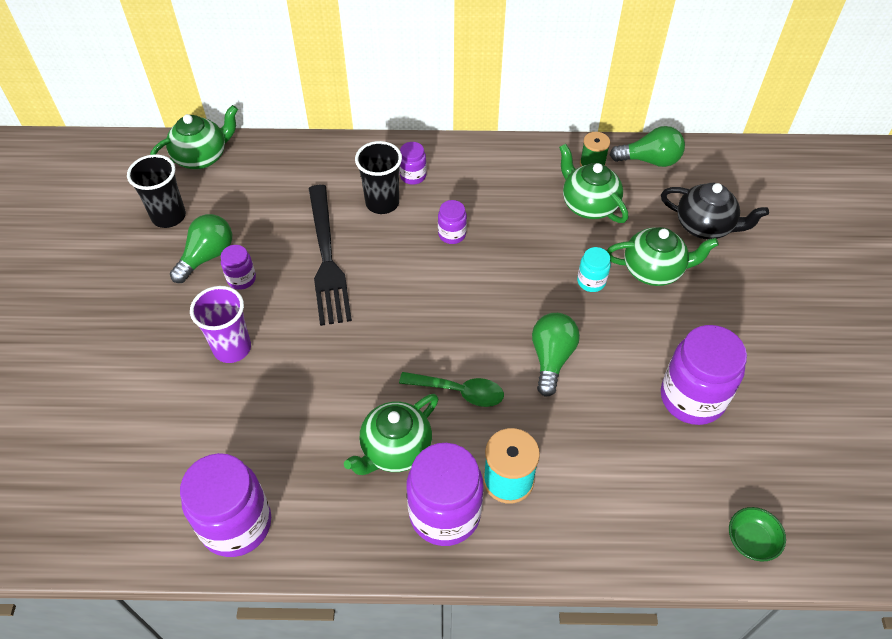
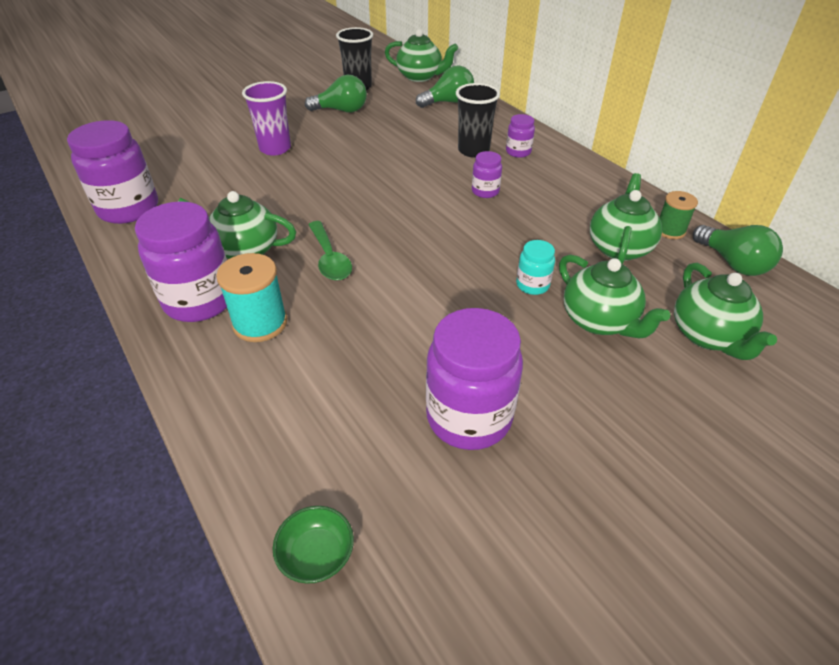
camera: 55 degrees right, 10 degrees down
purple jar [221,245,256,290] -> none
black fork [309,185,352,326] -> none
green light bulb [532,313,580,397] -> green light bulb moved to [416,66,474,108]
black teapot [661,183,769,239] -> green teapot [674,263,777,360]

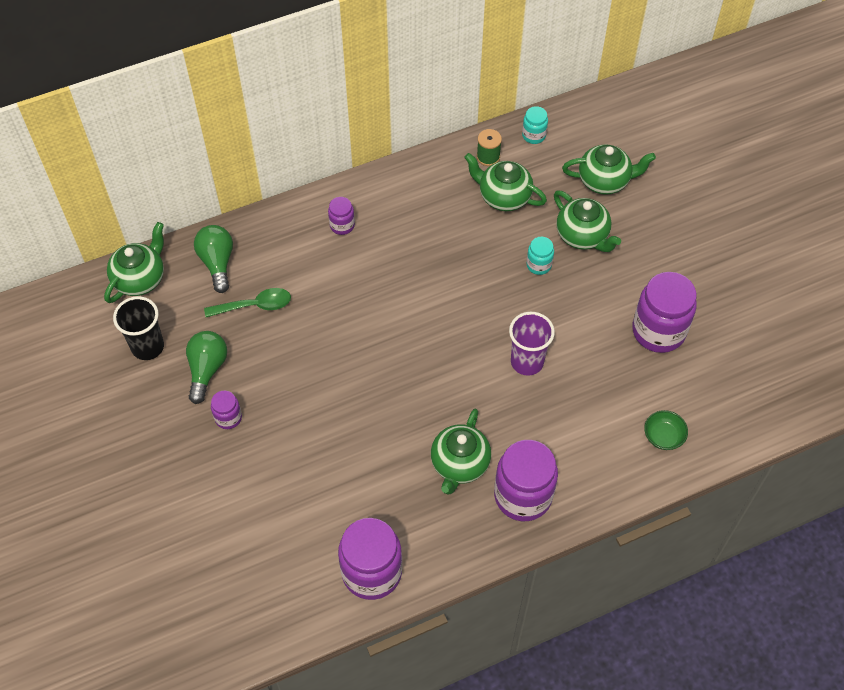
camera: 80 degrees left, 15 degrees up
turquoise spool [216,253,287,342] -> none
purple cup [242,81,291,156] -> purple cup moved to [509,312,555,376]
green bowl [273,506,354,584] -> green bowl moved to [644,410,688,450]
green spoon [308,221,352,281] -> green spoon moved to [204,288,291,317]
black cup [456,83,500,158] -> none
purple jar [472,151,502,198] -> purple jar moved to [211,391,242,429]
green teapot [559,254,670,338] -> green teapot turned 75 degrees clockwise [554,190,621,252]
green light bulb [693,225,783,276] -> turquoise jar [522,106,548,144]

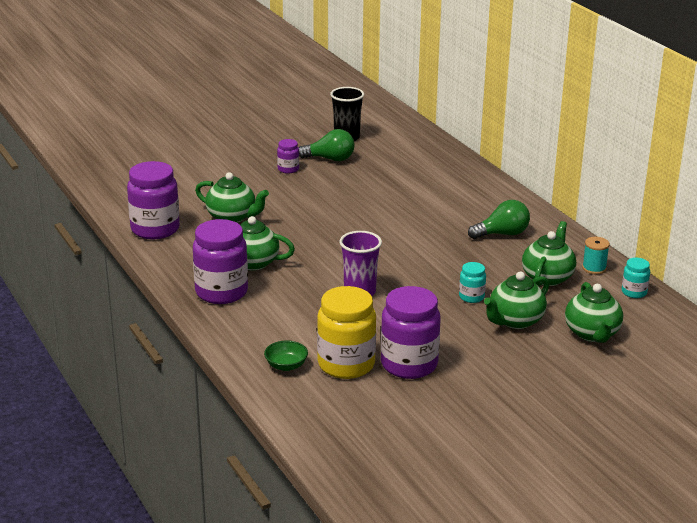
camera: 85 degrees right, 30 degrees down
green teapot [104,222,164,303] -> green teapot moved to [195,172,269,223]
green light bulb [194,225,233,293] -> green light bulb moved to [468,200,530,239]
green spoon [204,288,291,317] -> none
purple jar [328,197,355,235] -> none
green spool [477,129,502,166] -> turquoise spool [582,237,610,274]
none -> yellow jar [317,286,376,379]

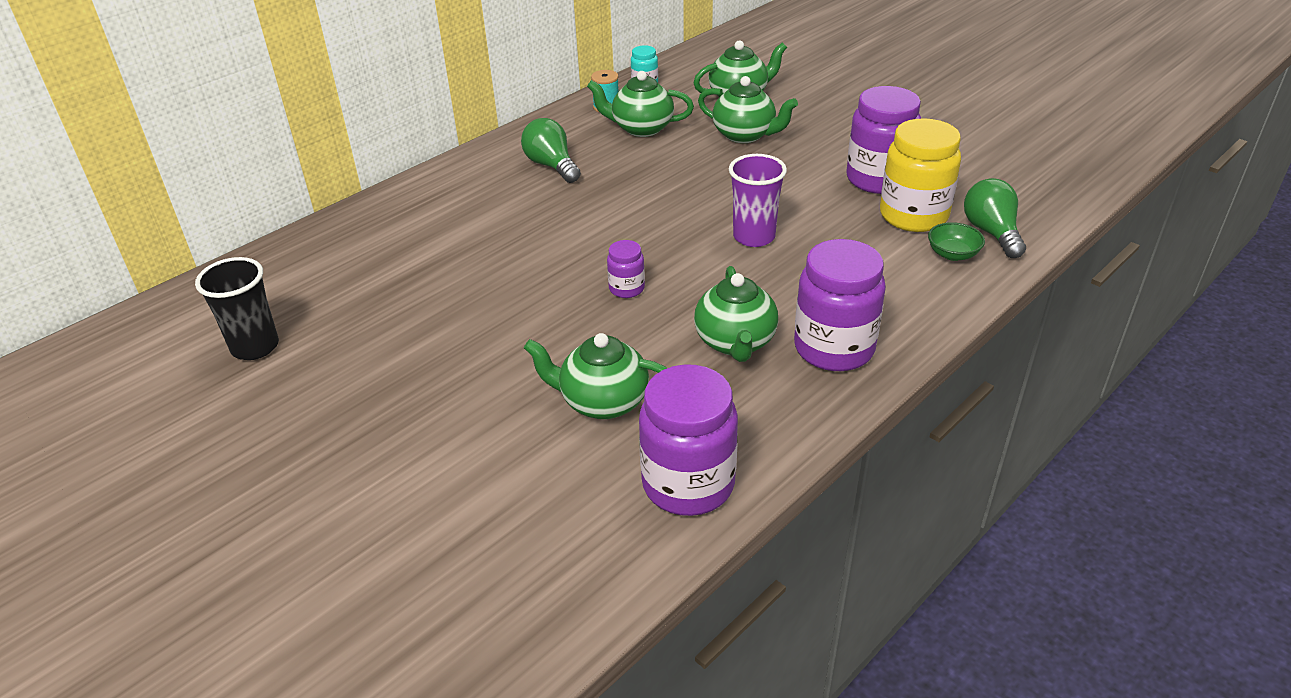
camera: 105 degrees left, 10 degrees up
green teapot [195,172,269,223] -> green teapot turned 90 degrees counterclockwise [524,333,667,419]
purple jar [277,139,299,174] -> purple jar moved to [607,240,645,298]
green light bulb [299,129,355,161] -> green light bulb moved to [964,178,1026,258]
turquoise jar [459,262,486,303] -> none

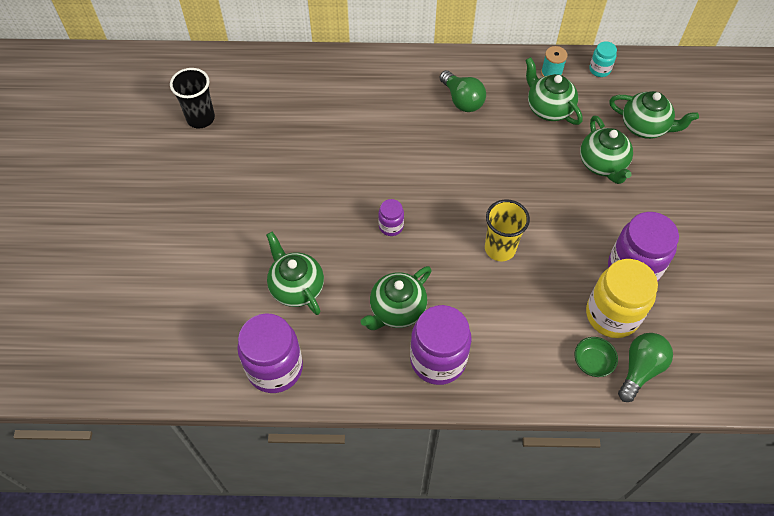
camera: 45 degrees right, 20 degrees up
green light bulb [521,118,581,183] -> green light bulb turned 135 degrees clockwise [440,70,486,112]
purple cup [729,154,787,247] -> yellow cup [485,199,530,261]

